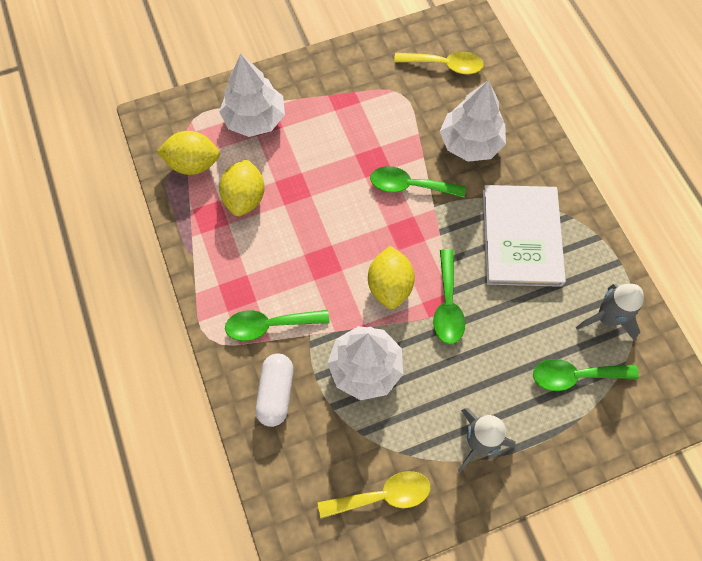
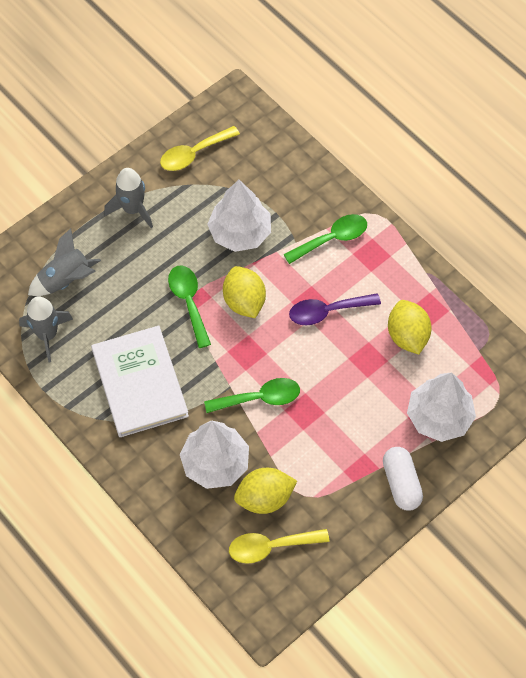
camera: 160 degrees right, 5 degrees down
yellow lemon [157,131,220,175] -> yellow lemon moved to [234,468,297,514]
white capsule [255,353,293,427] -> white capsule moved to [383,447,423,511]
green spoon [533,359,639,391] -> grey rocket [28,228,101,296]
none -> purple spoon [289,293,381,326]

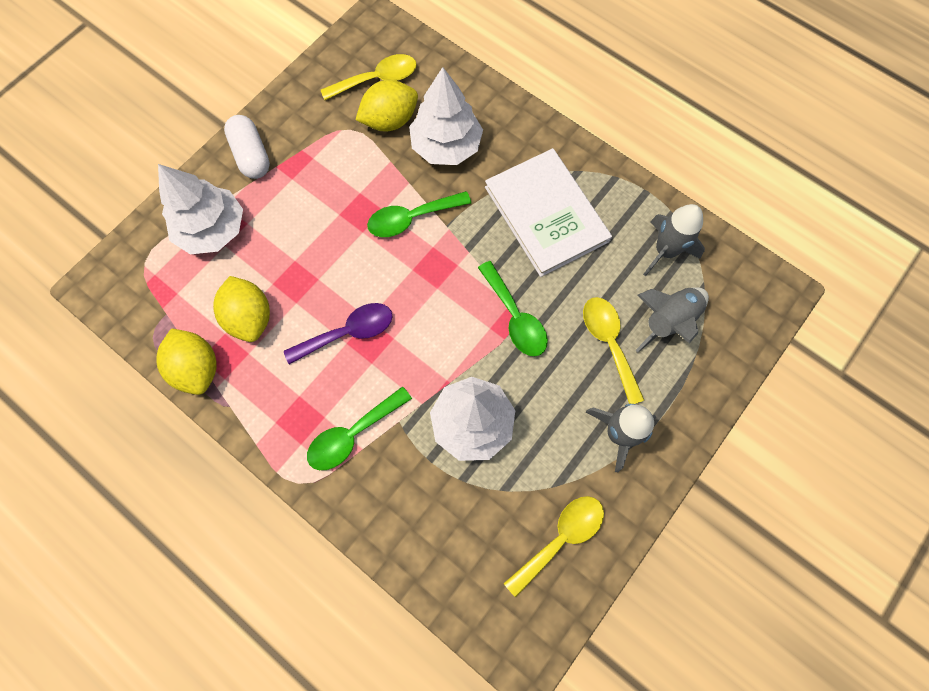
camera: 170 degrees right, 10 degrees up
yellow lemon [223,266,266,318] -> yellow lemon moved to [156,328,217,395]
none -> yellow spoon [583,297,644,404]

